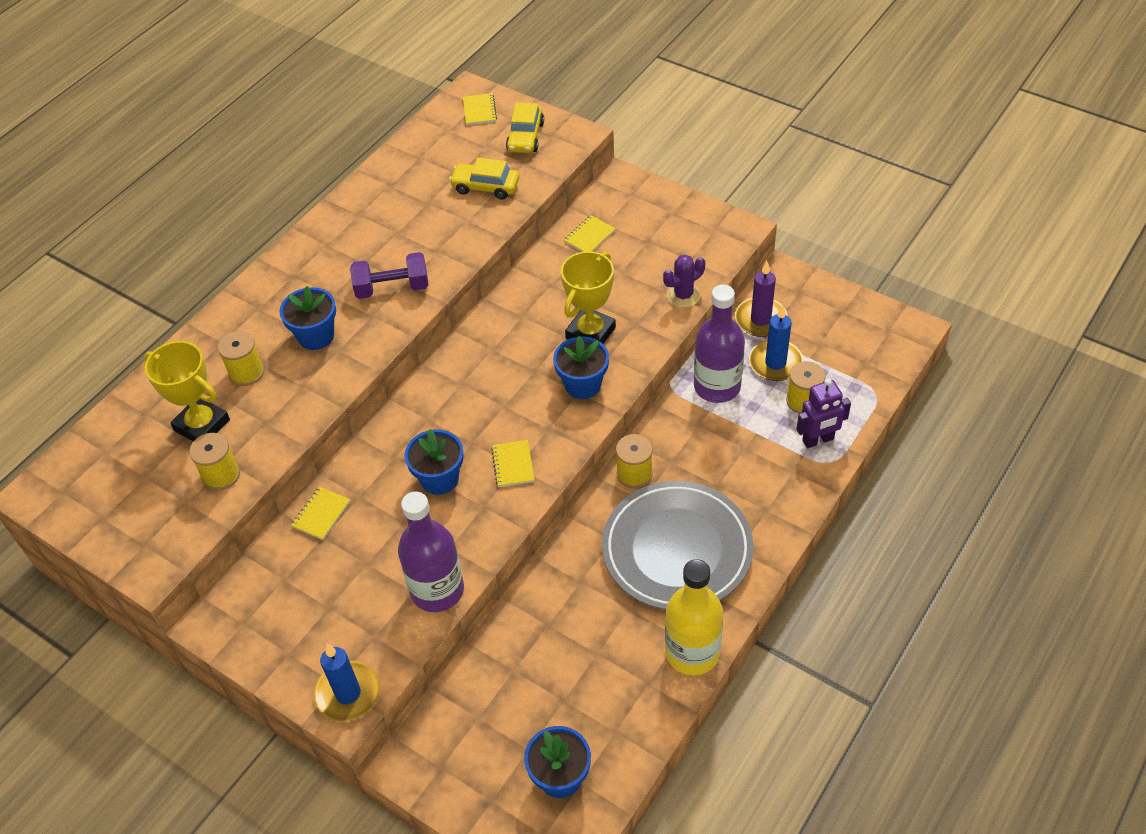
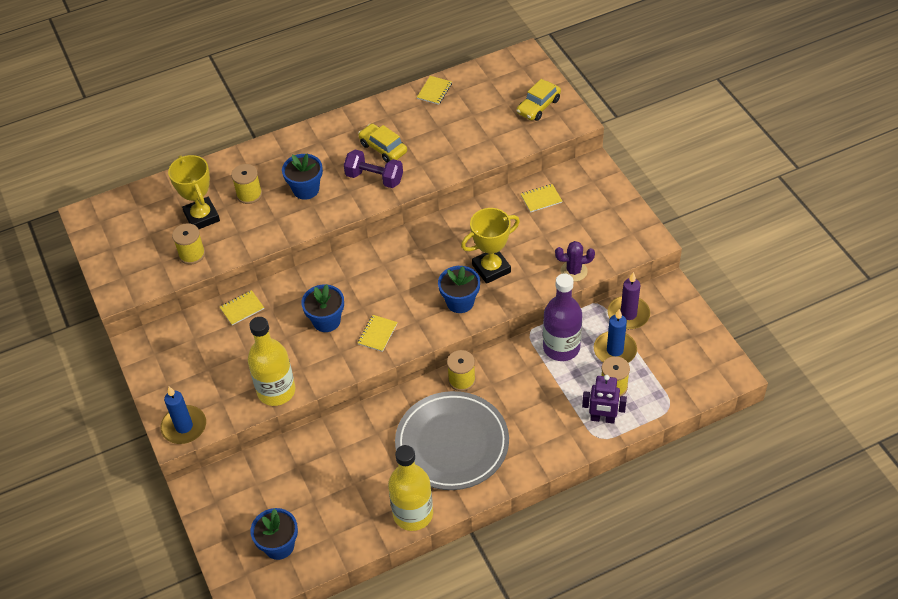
camera: 30 degrees right, 0 degrees up
purple bottle [398,492,464,612] -> yellow bottle [248,317,295,406]
yellow car [449,158,519,200] -> yellow car moved to [358,124,407,162]
yellow notebook [463,93,497,125] -> yellow notebook moved to [417,76,452,105]

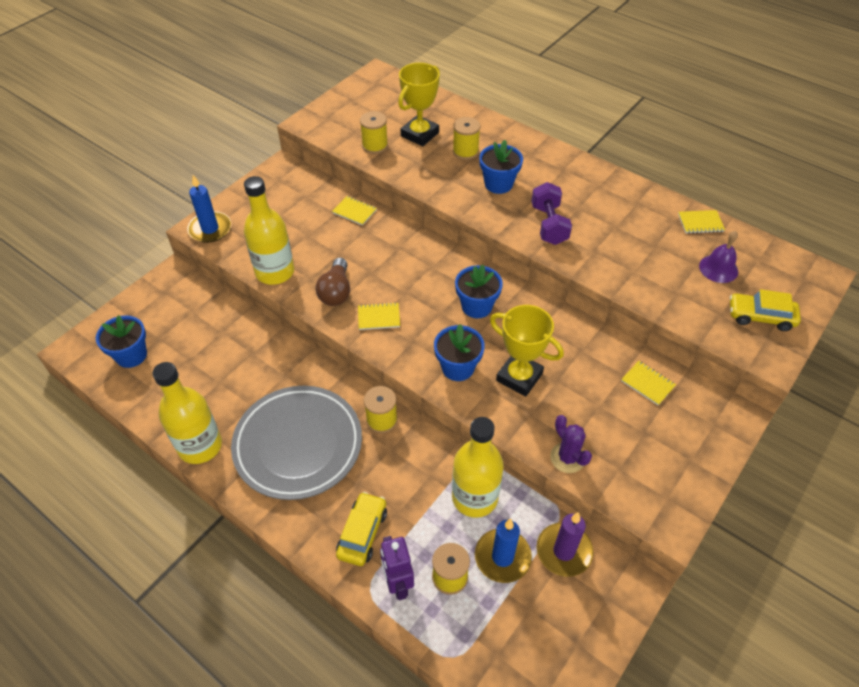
camera: 60 degrees right, 0 degrees up
blue flower pot [301,284,344,332] -> blue flower pot moved to [455,265,503,318]
yellow car [358,124,407,162] -> yellow car moved to [336,492,387,566]
purple bottle [543,274,582,361] -> yellow bottle [452,417,504,518]
none -> brown light bulb [315,258,350,306]
none -> purple bell [699,231,738,283]

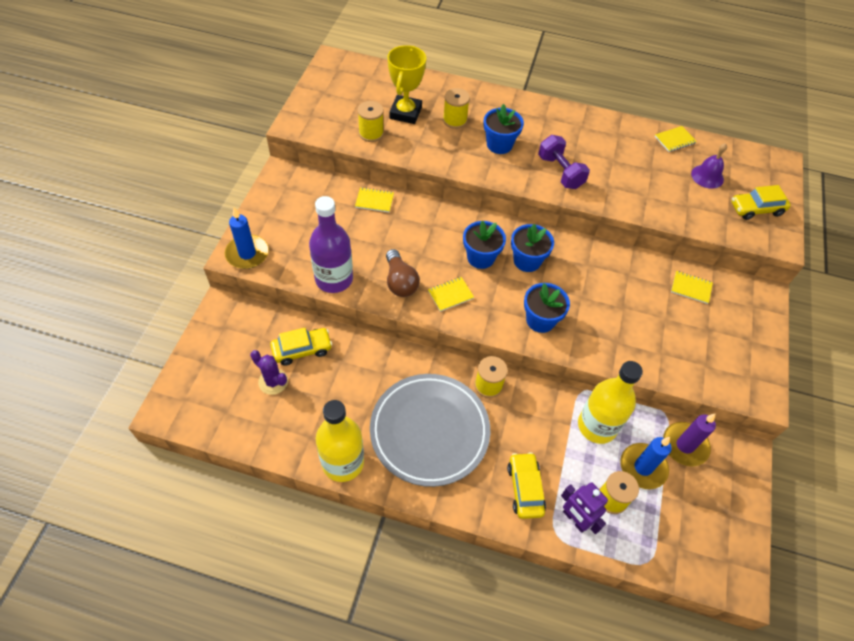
camera: 25 degrees left, 5 degrees up
blue flower pot [96,315,147,368] -> blue flower pot moved to [463,221,506,269]
yellow bottle [244,176,294,285] -> purple bottle [309,196,353,293]
yellow trophy [490,305,564,397] -> none
purple cactus [550,415,592,473] -> purple cactus moved to [250,350,288,395]
none -> yellow car [270,328,332,366]

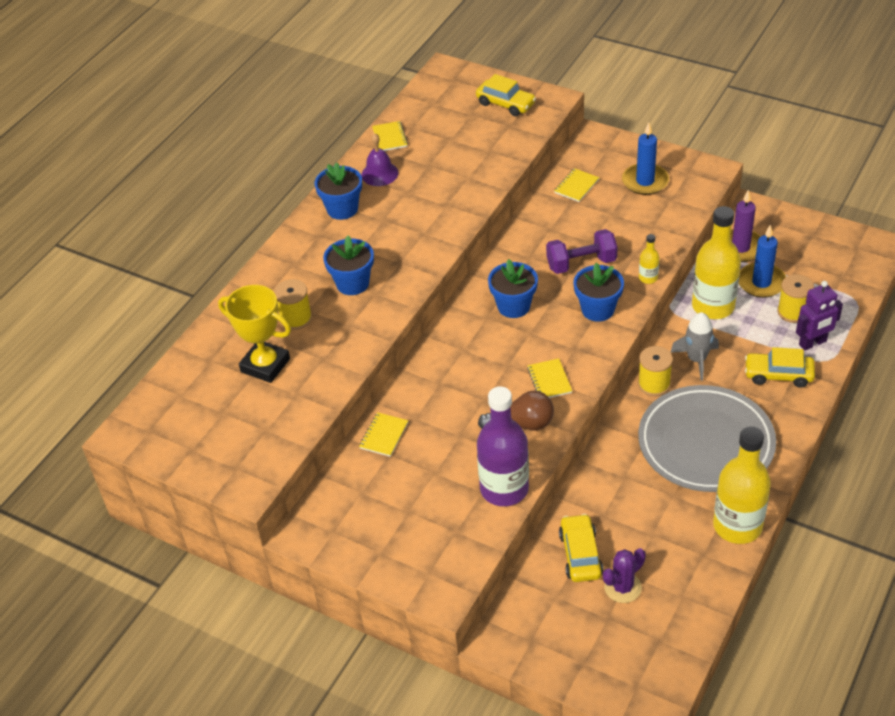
camera: 70 degrees left, 10 degrees down
blue candle [224,207,269,269] -> blue candle moved to [622,122,669,195]
yellow spool [357,101,384,142] -> none
blue flower pot [463,221,506,269] -> blue flower pot moved to [315,162,362,220]
purple dumbbell [538,135,590,189] -> purple dumbbell moved to [546,229,618,274]
purple bell [691,143,727,189] -> purple bell moved to [361,134,399,186]
yellow car [731,185,791,220] -> yellow car turned 60 degrees counterclockwise [476,74,536,116]
none -> yellow bottle [639,234,659,284]
none -> grey rocket [670,312,719,381]

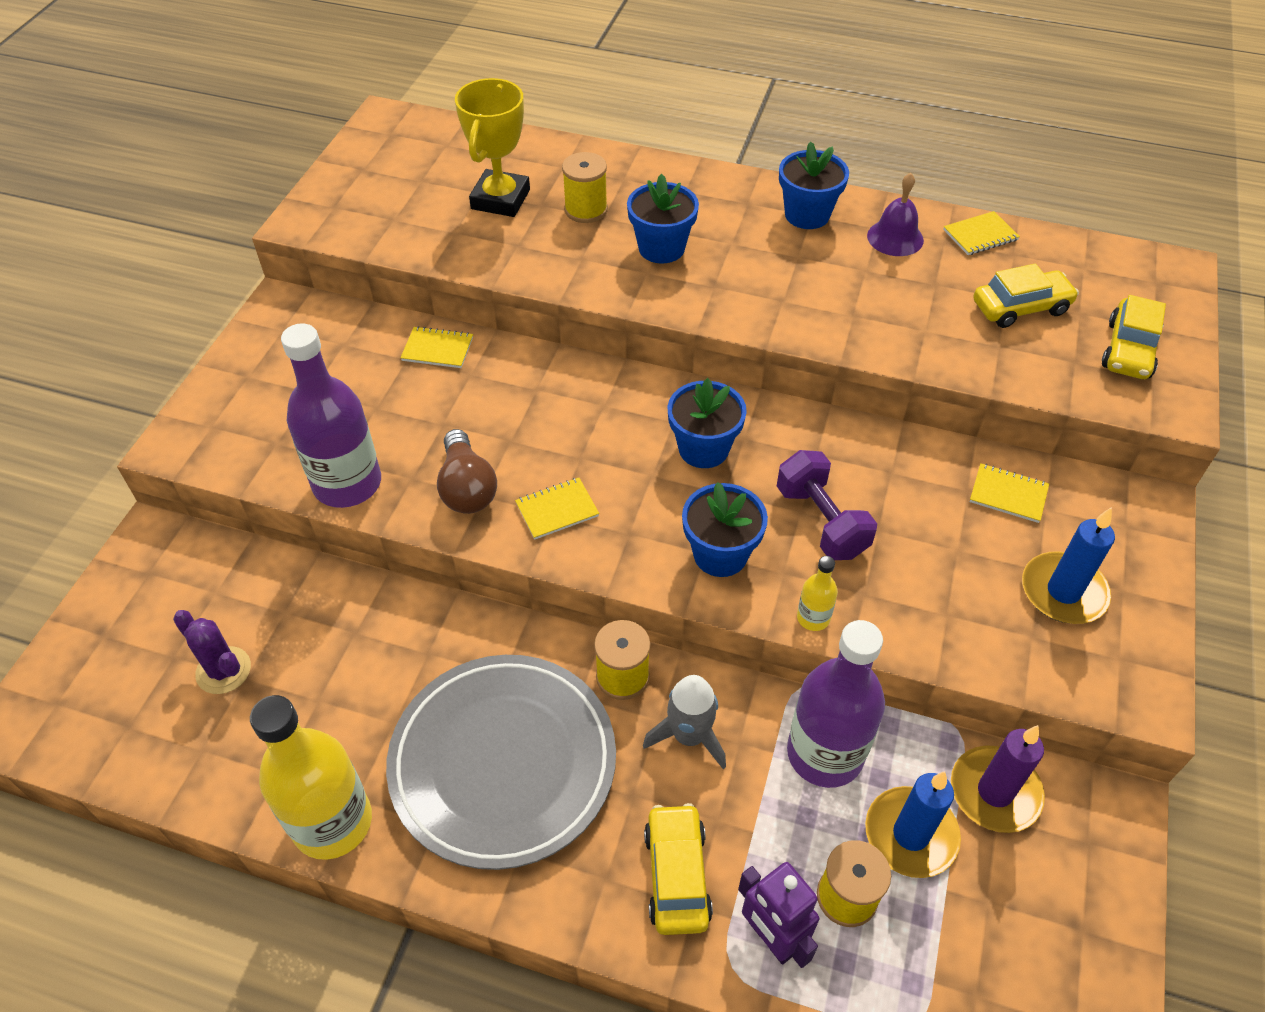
camera: 75 degrees right, 5 degrees up
yellow car [559,514,603,582] -> yellow car moved to [973,264,1079,328]
yellow bottle [692,206,741,319] -> purple bottle [787,620,885,788]

